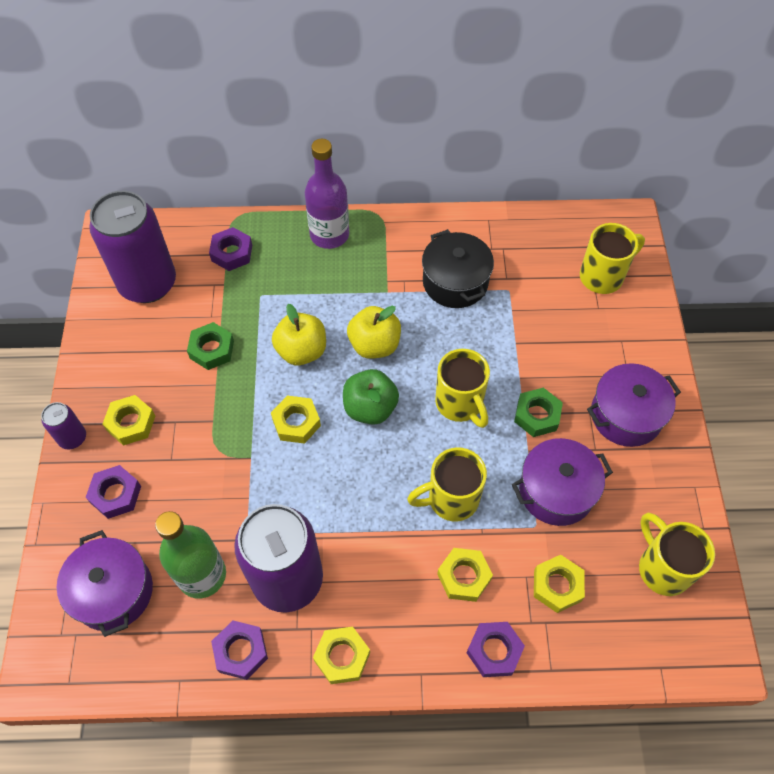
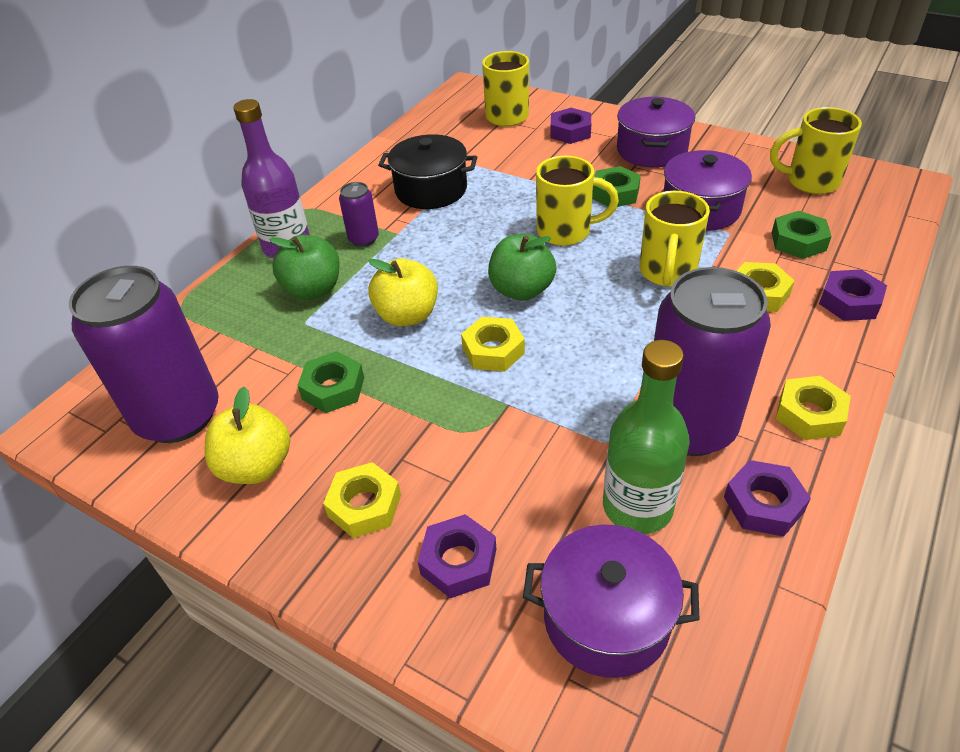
camera: 55 degrees left, 15 degrees down
purple can [41,402,86,449] -> purple can moved to [339,182,379,247]
purple nut [209,227,252,271] -> purple nut moved to [550,108,591,144]
yellow apple [347,306,401,359] -> yellow apple moved to [205,387,290,484]
yellow nut [534,555,585,613] -> green nut [772,211,832,259]
none -> green apple [269,235,340,300]

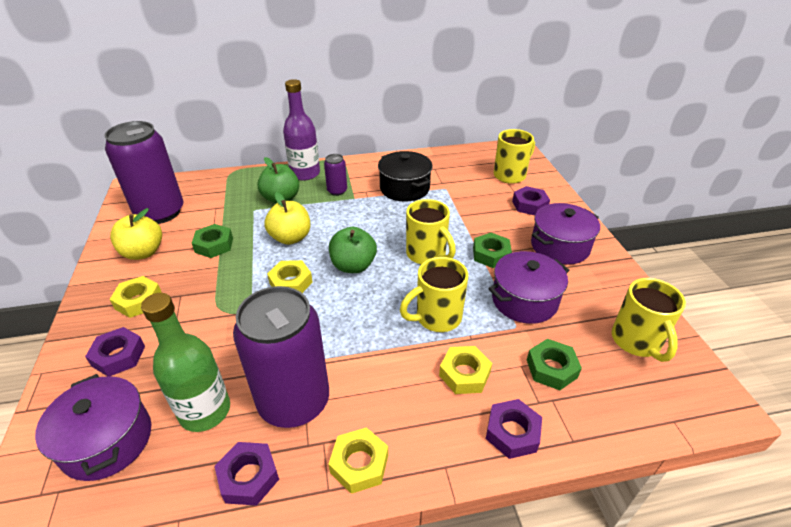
camera: 45 degrees right, 5 degrees down
yellow mug [770,107,862,194] -> yellow mug turned 150 degrees counterclockwise [611,278,686,362]

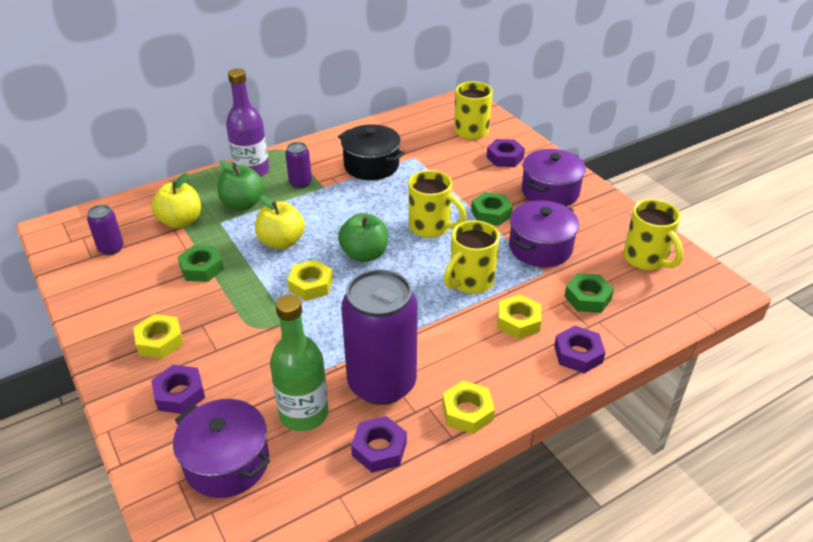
camera: 20 degrees left, 0 degrees up
purple can [105,121,184,224] -> purple can [87,205,124,255], size x0.45
yellow apple [110,208,162,260] -> yellow apple moved to [151,173,201,229]

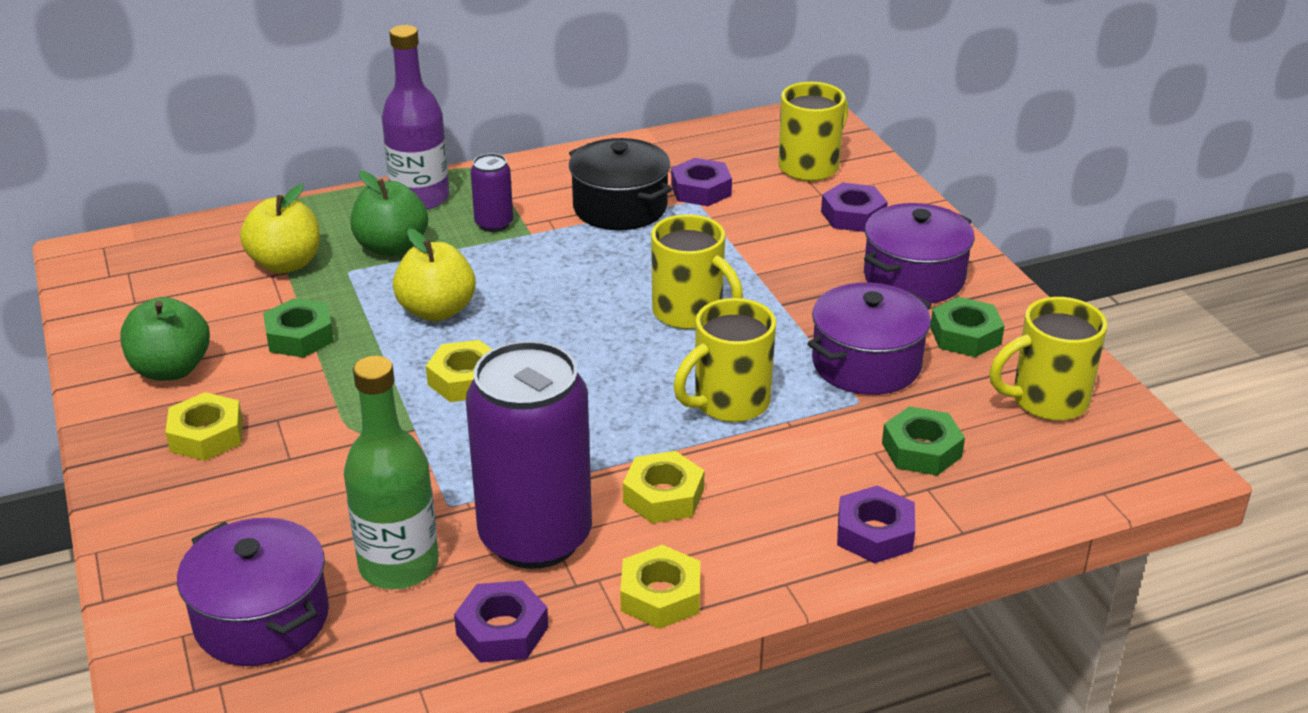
camera: 10 degrees right, 5 degrees down
purple can [87,205,124,255] -> none
purple nut [151,365,205,414] -> purple nut moved to [671,158,732,206]
green apple [338,213,388,262] -> green apple moved to [120,297,210,381]
green nut [471,192,513,226] -> green nut moved to [930,297,1005,357]
yellow nut [497,294,542,339] -> yellow nut moved to [623,451,704,523]
yellow mug [623,199,683,270] -> yellow mug turned 90 degrees clockwise [989,297,1107,421]

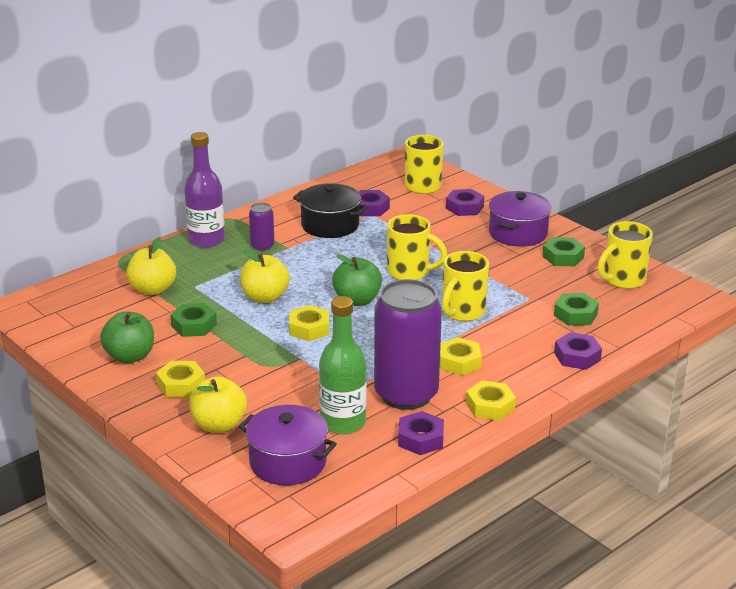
camera: 20 degrees left, 5 degrees down
green apple [351,171,428,256] -> green apple moved to [332,254,382,306]
purple pot [807,283,932,395] -> none
none -> yellow apple [189,376,247,433]

